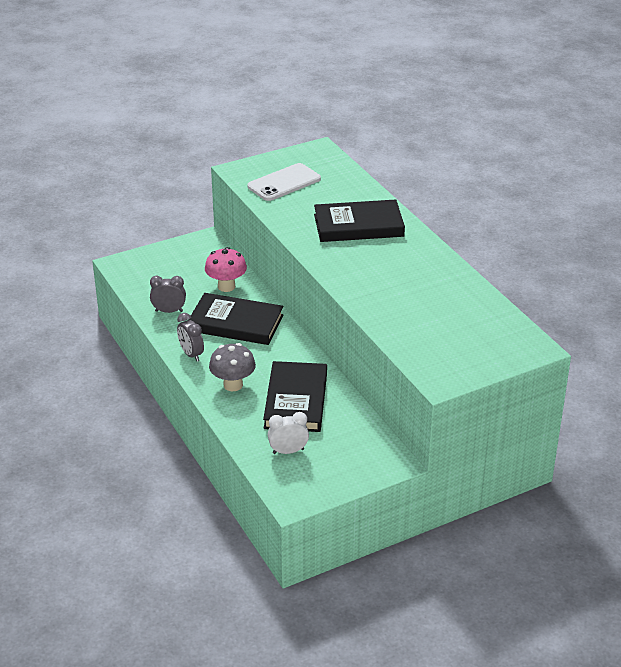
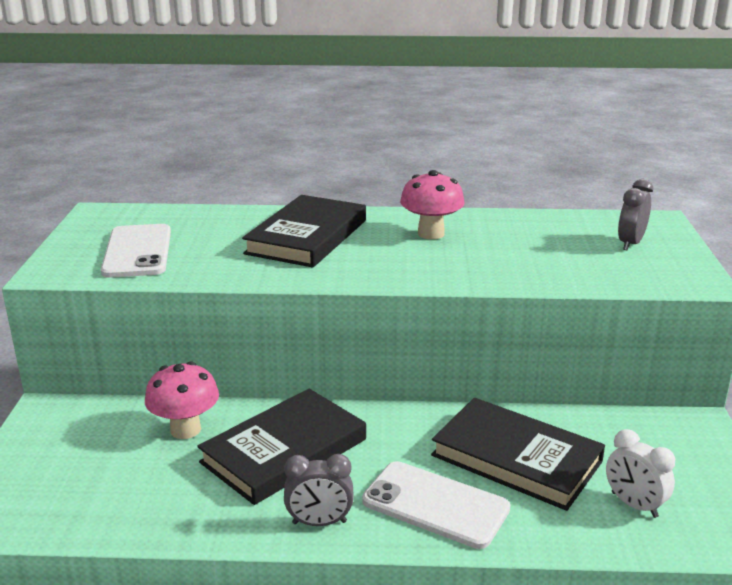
camera: 60 degrees left, 10 degrees down
grey clock [150,276,186,313] -> grey clock moved to [618,179,653,250]
grey mushroom [209,343,256,391] -> white phone [362,461,510,549]
white clock [268,412,309,454] -> white clock turned 60 degrees counterclockwise [606,429,675,518]
none -> pink mushroom [400,170,465,239]

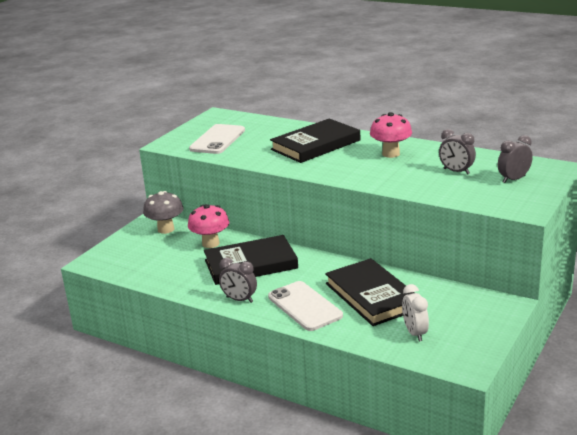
camera: 30 degrees right, 0 degrees up
none -> grey mushroom [143,191,183,234]
none -> grey clock [439,129,476,174]

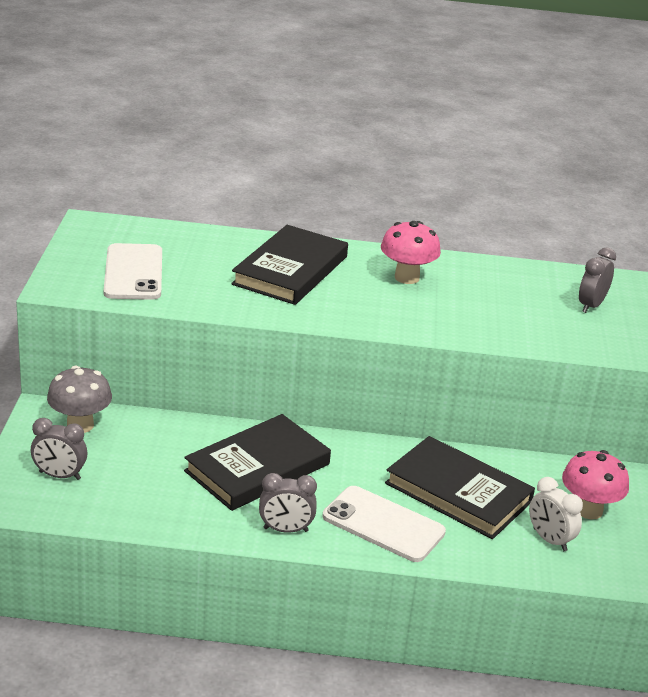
camera: 30 degrees left, 5 degrees up
pink mushroom [188,204,229,248] -> pink mushroom moved to [562,450,629,520]
grey clock [439,129,476,174] -> grey clock moved to [31,418,87,480]

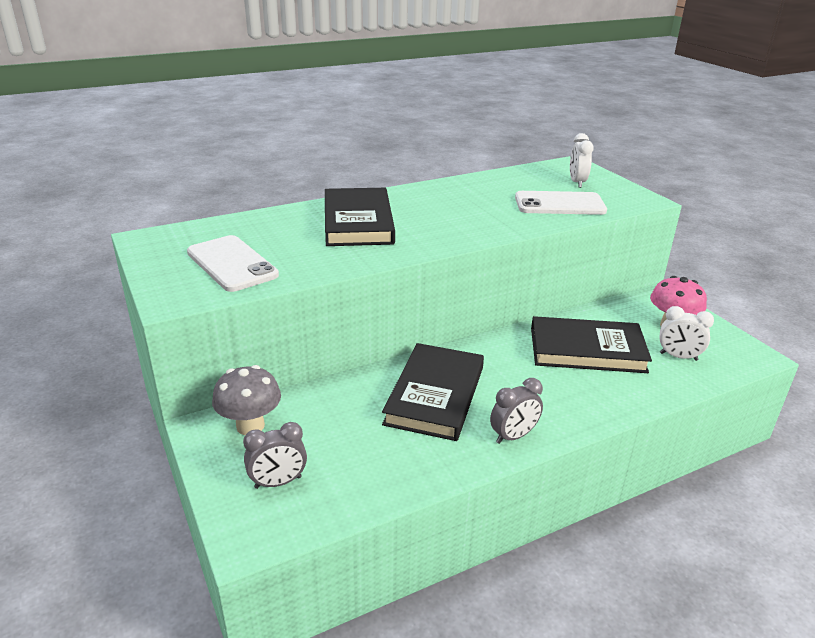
camera: 30 degrees left, 0 degrees up
white phone [323,486,446,562] -> white phone moved to [515,191,607,215]
pink mushroom [381,221,441,284] -> none
grey clock [579,247,616,313] -> white clock [570,133,594,188]

